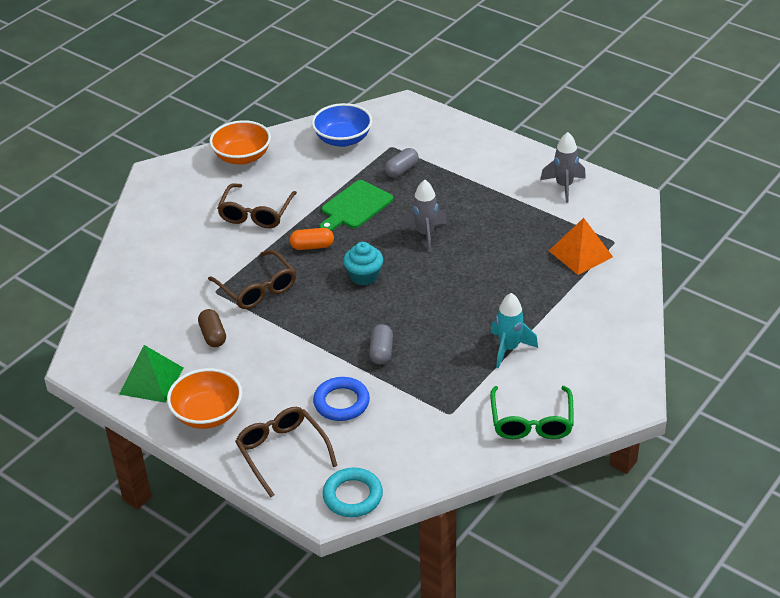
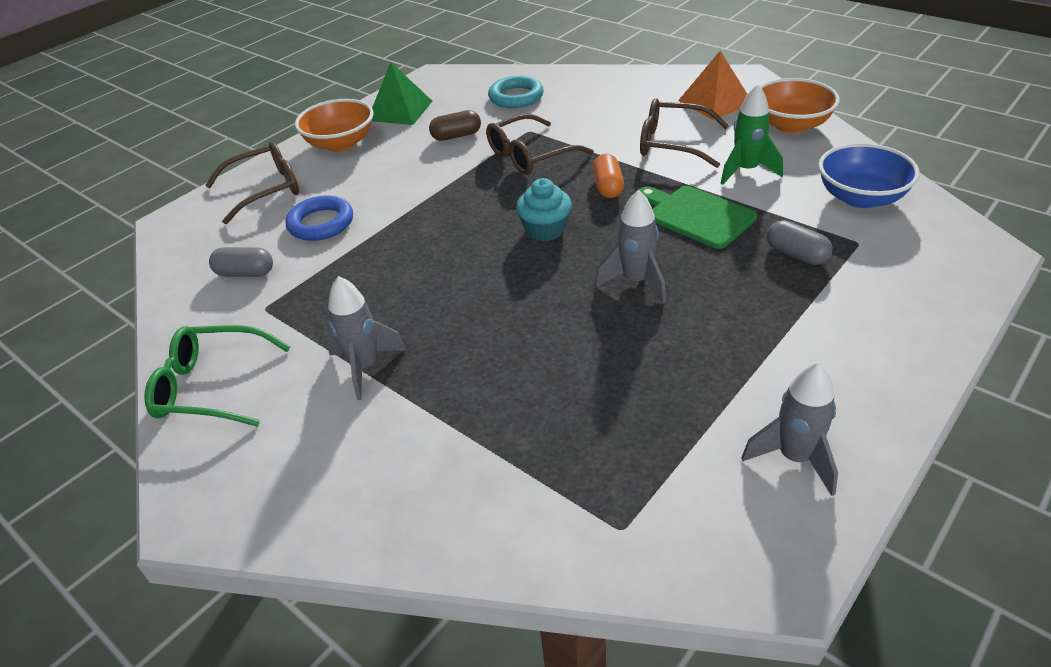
camera: 95 degrees right, 0 degrees up
turquoise ring [322,468,383,517] -> turquoise ring moved to [488,76,544,108]
grey capsule [369,324,393,365] -> grey capsule moved to [209,247,273,277]
turquoise rocket [491,293,538,368] -> grey rocket [326,276,406,400]
orange pyramid [549,218,613,275] -> orange pyramid moved to [678,51,747,120]
none -> green rocket [720,84,783,185]

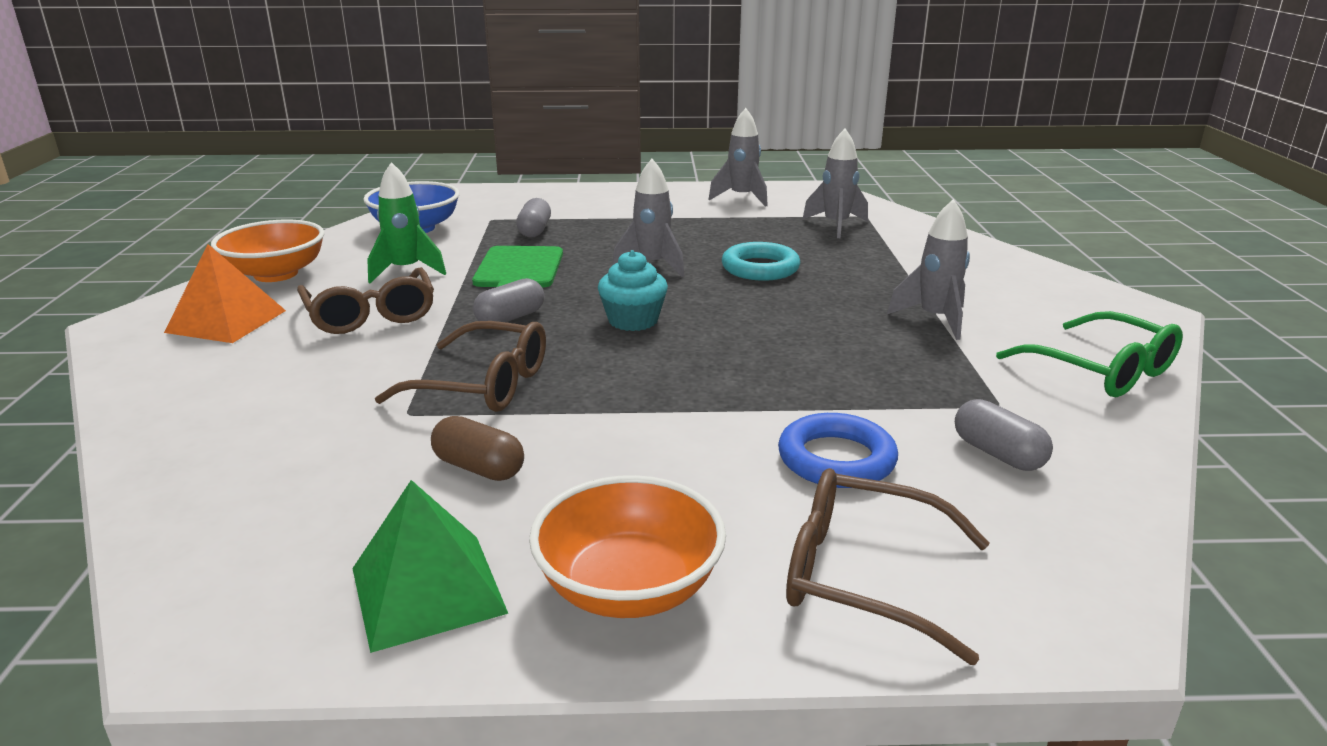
camera: 135 degrees left, 15 degrees down
turquoise ring [488,76,544,108] -> turquoise ring moved to [722,242,800,281]
orange capsule [593,154,624,198] -> grey capsule [473,278,544,322]
none -> grey rocket [802,129,868,238]

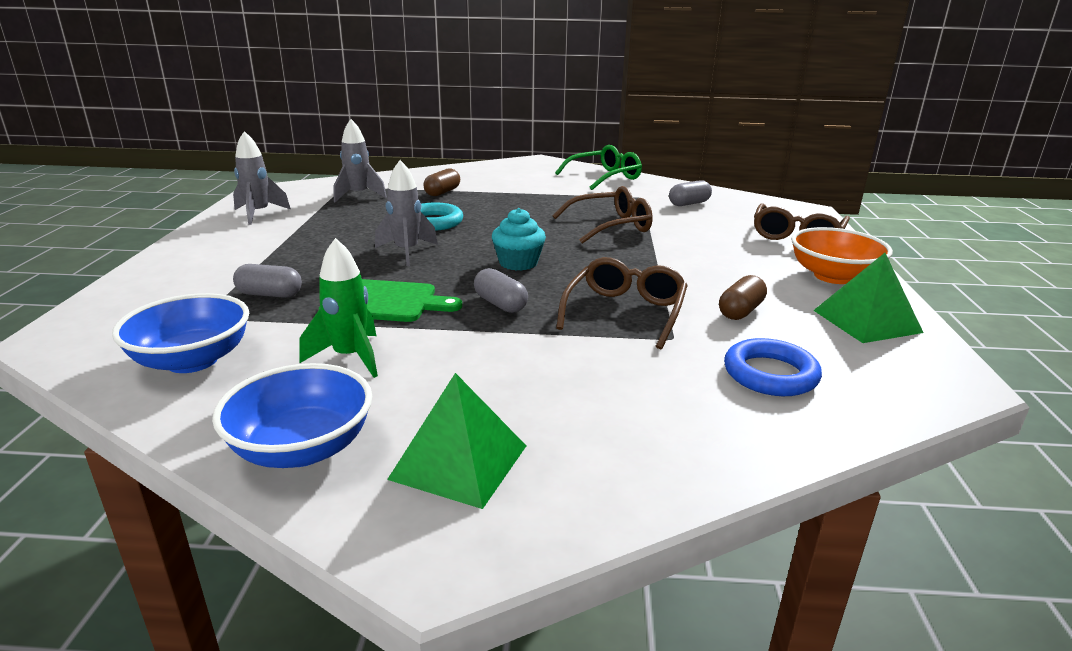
camera: 85 degrees left, 0 degrees up
orange pyramid [164,244,286,343] -> green pyramid [387,373,526,509]
orange bowl [211,220,324,282] -> blue bowl [212,363,372,468]
brown glasses [297,267,434,334] -> brown glasses moved to [553,186,653,244]
blue ring [778,413,898,488] -> blue ring moved to [724,338,822,396]
grey rocket [887,199,970,340] -> none
none -> brown capsule [423,169,460,196]

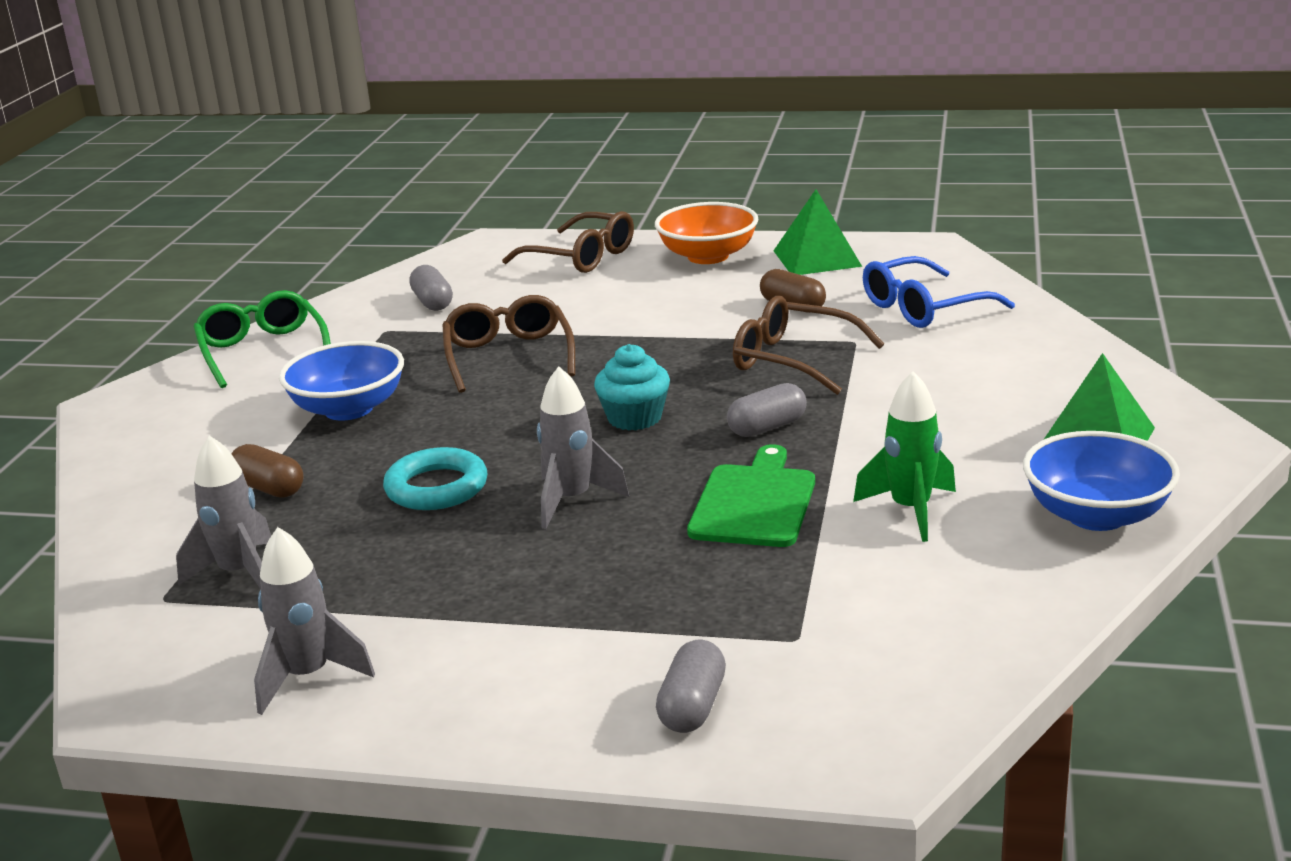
camera: 80 degrees left, 0 degrees up
blue bowl [112,293,249,373] -> blue bowl moved to [279,341,404,421]
grey capsule [233,264,302,298] -> grey capsule moved to [656,640,726,733]
blue ring [724,338,822,396] -> blue glasses [863,256,1015,328]

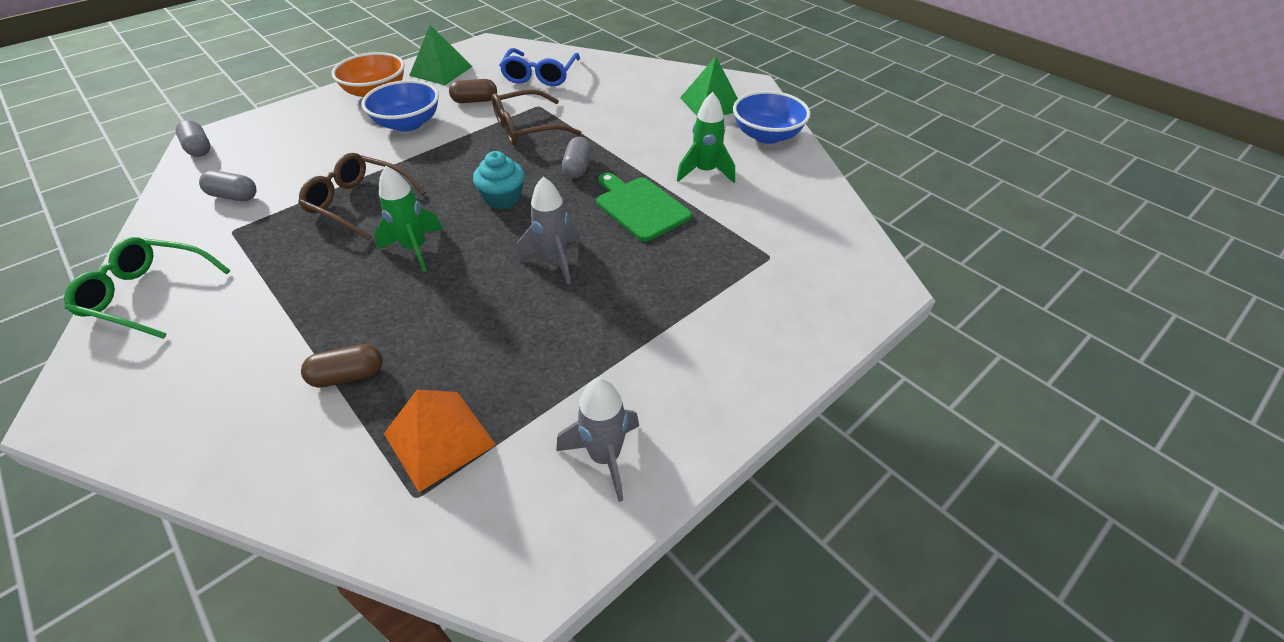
camera: 55 degrees left, 20 degrees up
grey rocket [176,436,271,589] -> orange pyramid [384,389,496,492]
blue bowl [279,341,404,421] -> blue bowl moved to [361,80,439,132]
turquoise ring [383,447,487,510] -> none
brown glasses [502,211,634,273] -> none
grey capsule [656,640,726,733] -> grey capsule moved to [176,120,210,157]
none -> green rocket [374,166,443,272]

